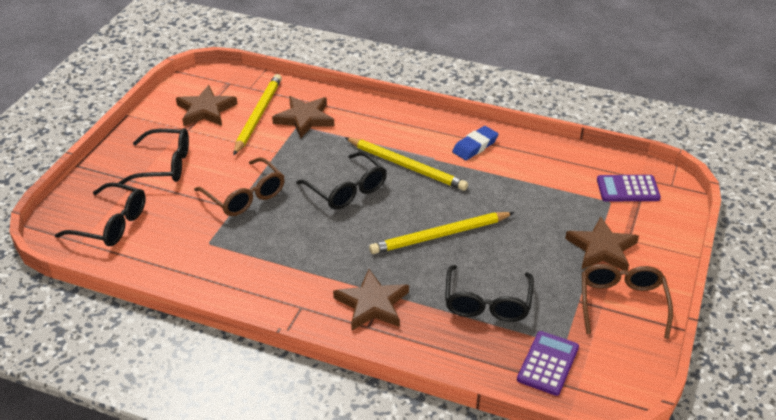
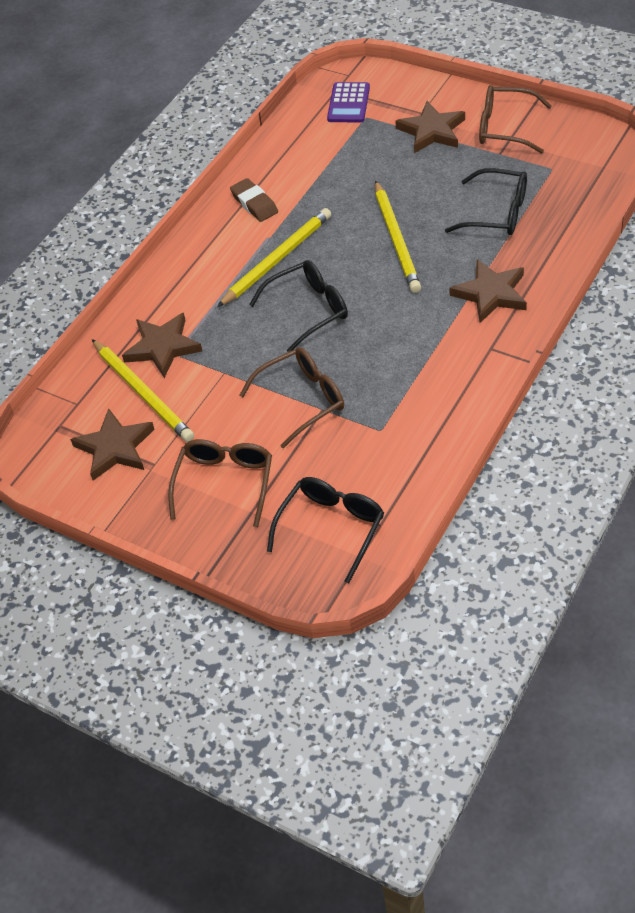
camera: 75 degrees left, 10 degrees up
black glasses [118,128,189,184] -> brown glasses [168,439,272,527]
yellow pencil [233,74,282,155] -> yellow pencil turned 150 degrees counterclockwise [92,339,194,442]
blue eraser [452,126,499,160] -> brown eraser [230,178,278,222]
purple calculator [517,331,579,396] -> none

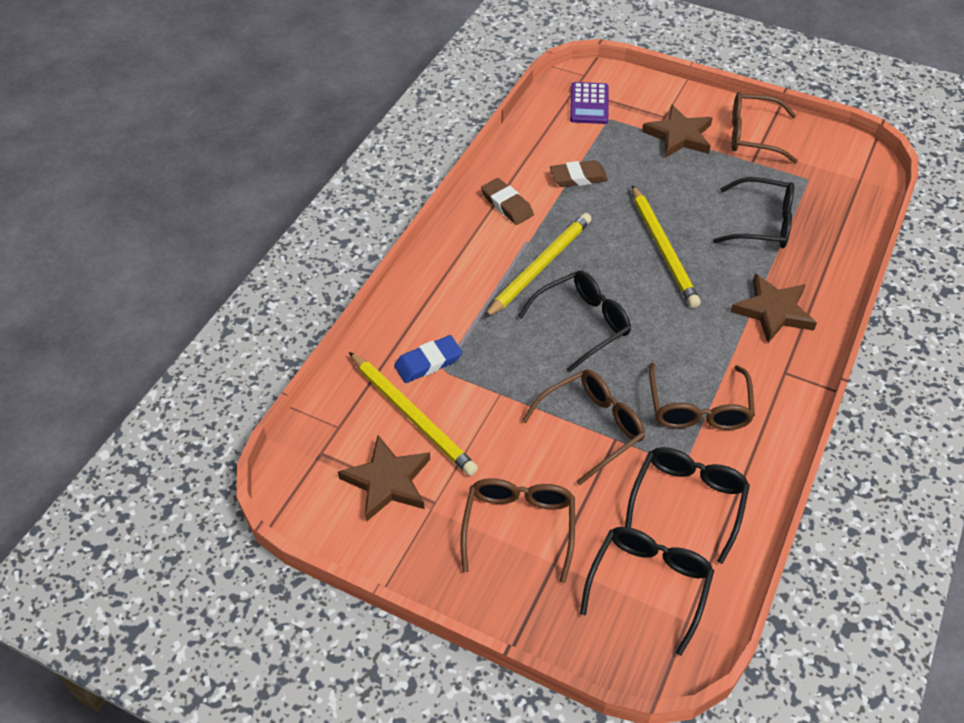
camera: 10 degrees left, 0 degrees up
brown star [122,313,202,378] -> blue eraser [394,335,462,383]
none -> brown eraser [550,160,608,187]
none -> black glasses [625,447,750,564]
none -> brown glasses [649,363,755,430]

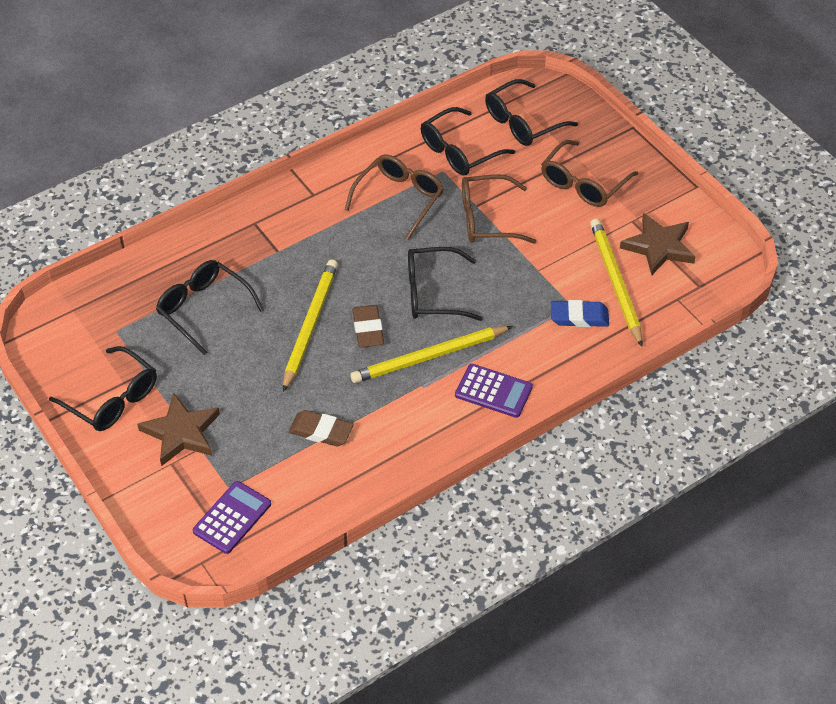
camera: 150 degrees left, 0 degrees up
brown eraser [481,178,534,225] -> brown eraser moved to [352,305,384,347]
brown star [730,273,817,343] -> none
brown glasses [732,92,798,163] -> black glasses [49,346,157,431]
none -> purple calculator [455,364,533,418]

